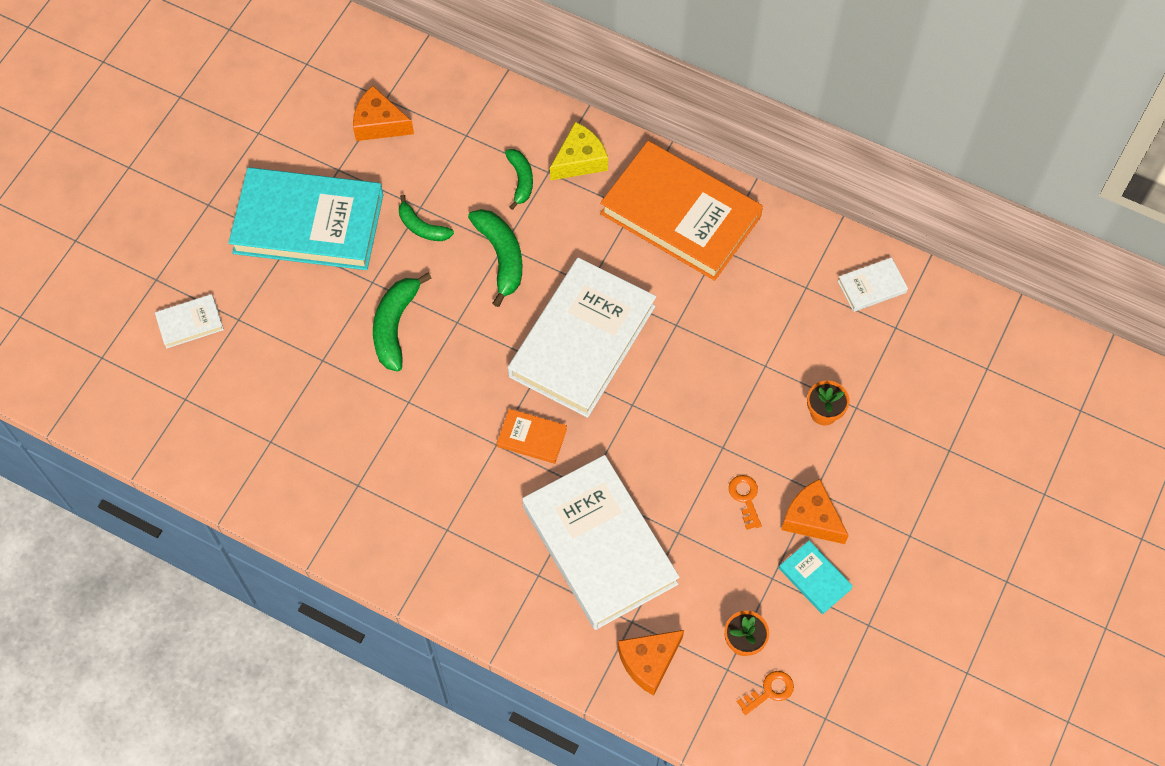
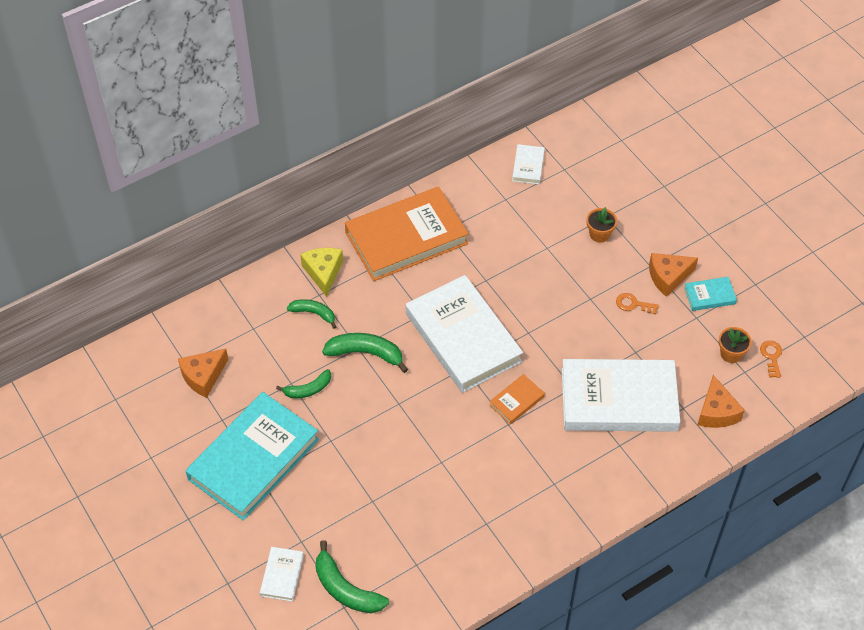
camera: 60 degrees left, 10 degrees down
green banana [373,273,432,372] -> green banana moved to [316,540,389,613]

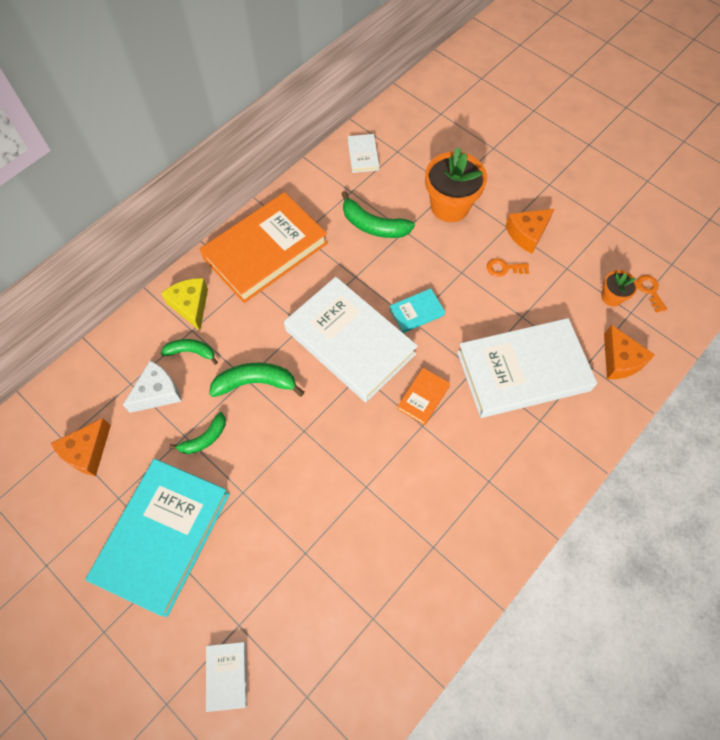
camera: 15 degrees left, 10 degrees up
green banana [316,540,389,613] -> green banana moved to [341,191,415,238]
orange flower pot [587,207,617,243] -> orange flower pot [425,147,487,222], size x1.96
turquoise book [684,277,737,311] -> turquoise book moved to [389,288,445,333]
none -> white cheese [123,361,182,413]

